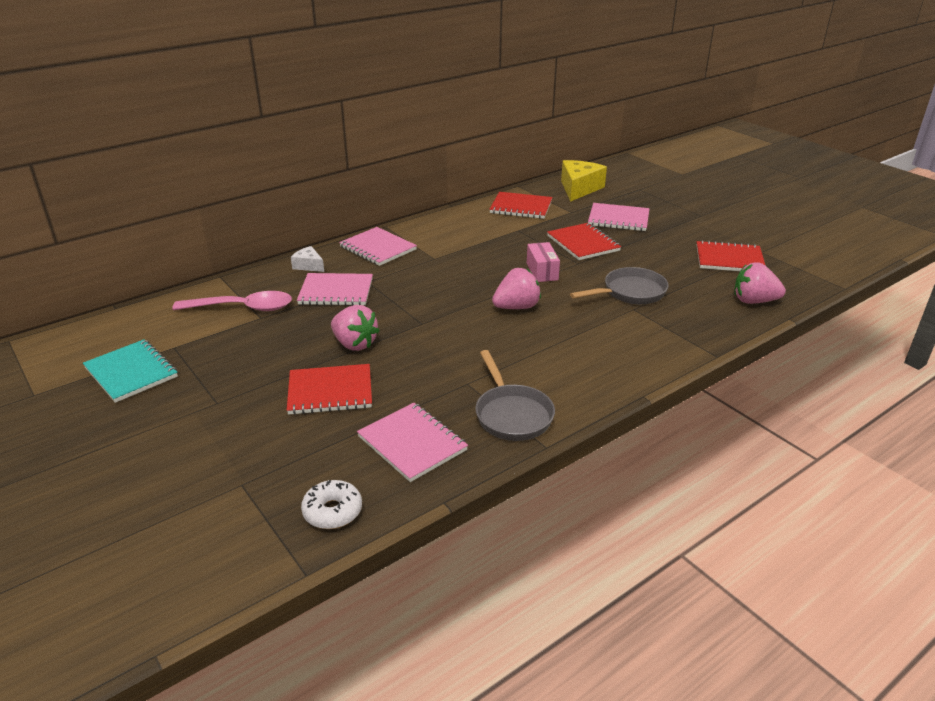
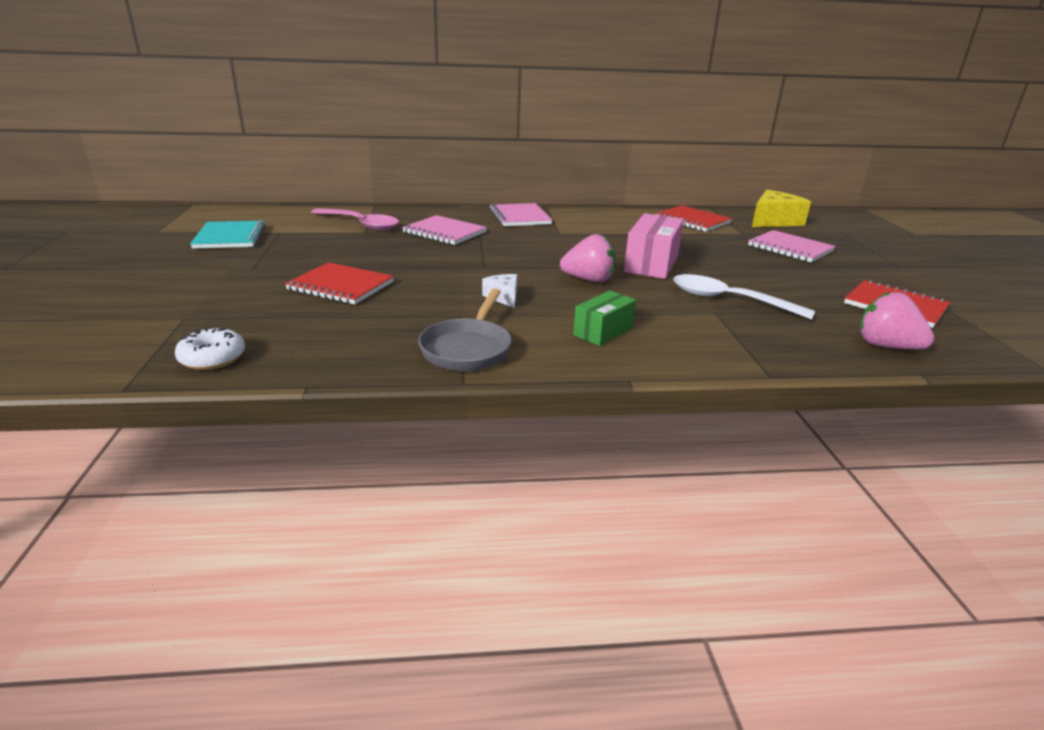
camera: 30 degrees right, 5 degrees down
white cheese [291,246,324,272] -> white cheese moved to [482,274,517,308]
pink strawberry [331,305,380,351] -> none
pink notebook [357,403,468,482] -> none
pink box [527,242,560,282] -> pink box [624,213,684,279], size x1.60
red notebook [547,223,621,260] -> none
grey pan [570,267,669,304] -> white spoon [673,274,815,320]
none -> green box [573,291,636,346]

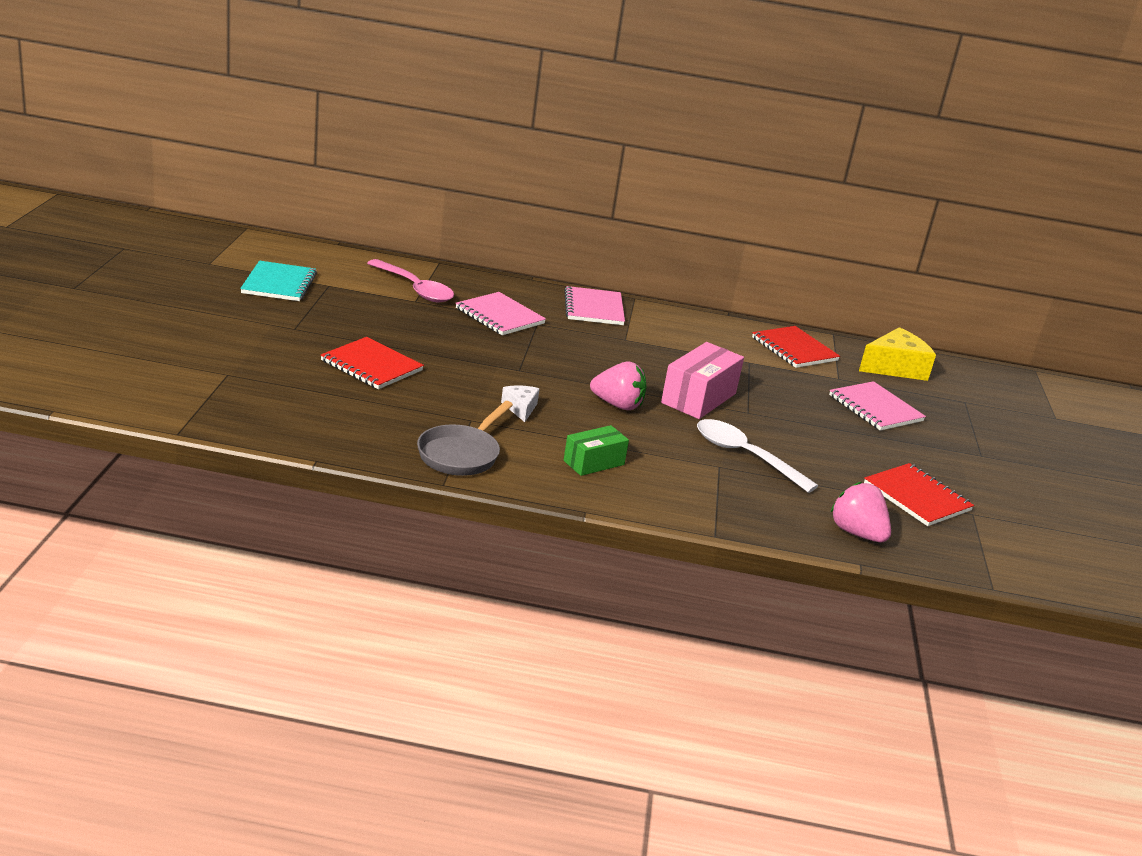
camera: 10 degrees right, 0 degrees up
white donut [175,327,245,370] -> none

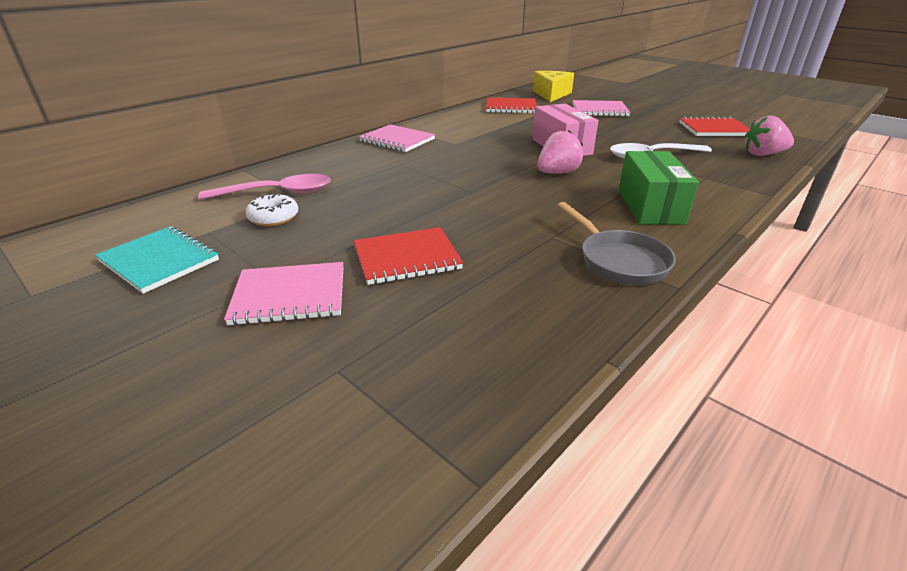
camera: 50 degrees left, 5 degrees up
pink notebook [456,292,546,335] -> pink notebook moved to [224,262,343,326]
white cheese [501,385,540,422] -> none
green box [563,425,629,476] -> green box [619,151,699,225], size x1.60
none -> white donut [245,193,298,226]

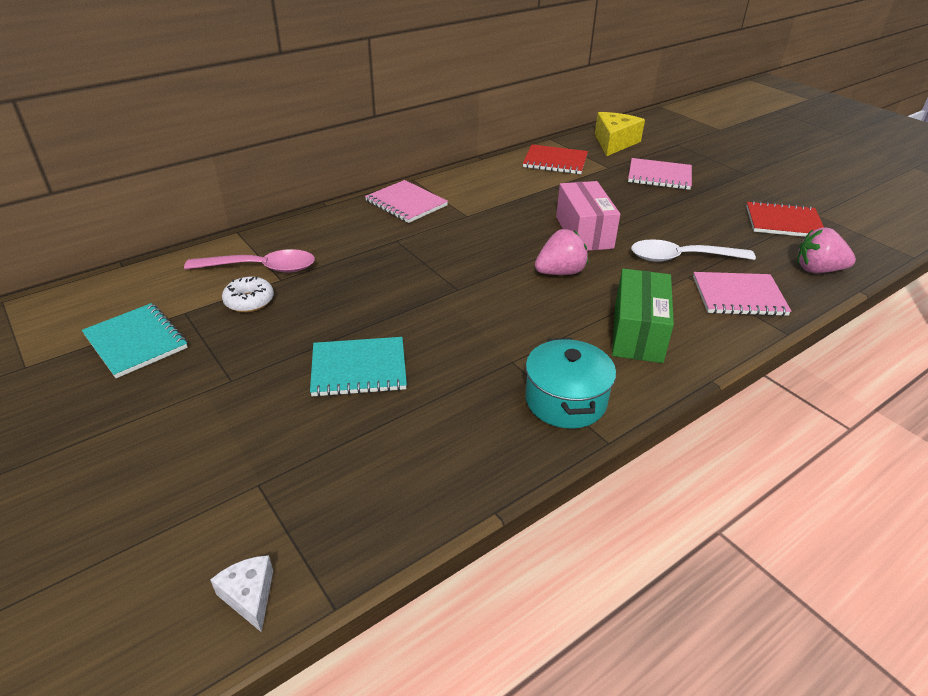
camera: 10 degrees right, 5 degrees up
pink notebook [224,262,343,326] -> pink notebook moved to [693,272,791,316]
red notebook [354,227,463,285] -> turquoise notebook [310,337,407,397]
grey pan [557,202,676,285] -> turquoise pot [525,338,616,429]
none -> white cheese [210,555,273,632]

